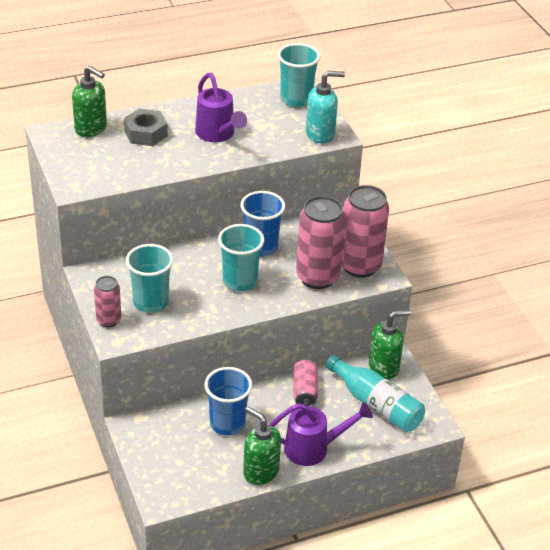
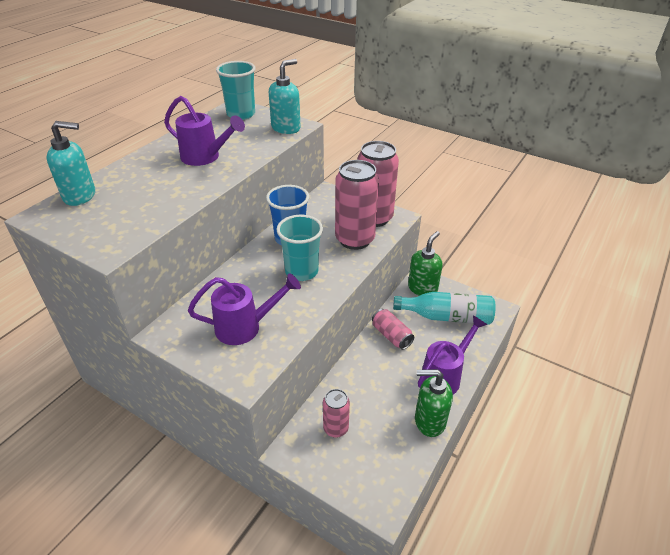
camera: 35 degrees left, 0 degrees up
green soap dispenser [72,66,107,137] -> turquoise soap dispenser [47,121,95,206]
pink can [94,276,121,327] -> pink can moved to [323,389,350,438]
grey nut [124,109,168,146] -> none
turquoise cup [126,244,173,313] -> purple watering can [188,273,301,345]
blue cup [204,367,252,436] -> none

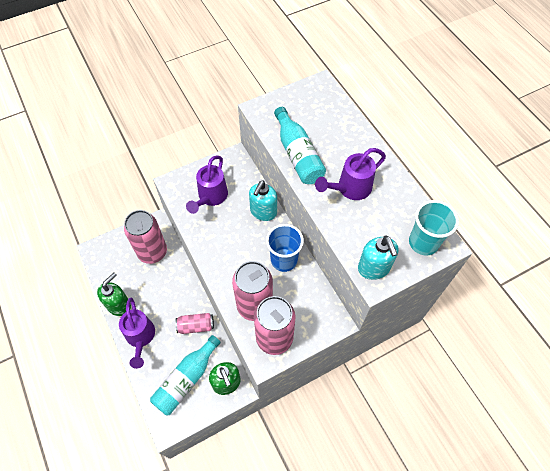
camera: 120 degrees right, 20 degrees up
turquoise soap dispenser [47,121,95,206] -> turquoise soap dispenser moved to [249,180,277,221]
turquoise cup [276,215,323,281] -> none
pink can [323,389,350,438] -> pink can [124,210,167,264], size x1.84
none -> turquoise bottle [274,107,326,184]

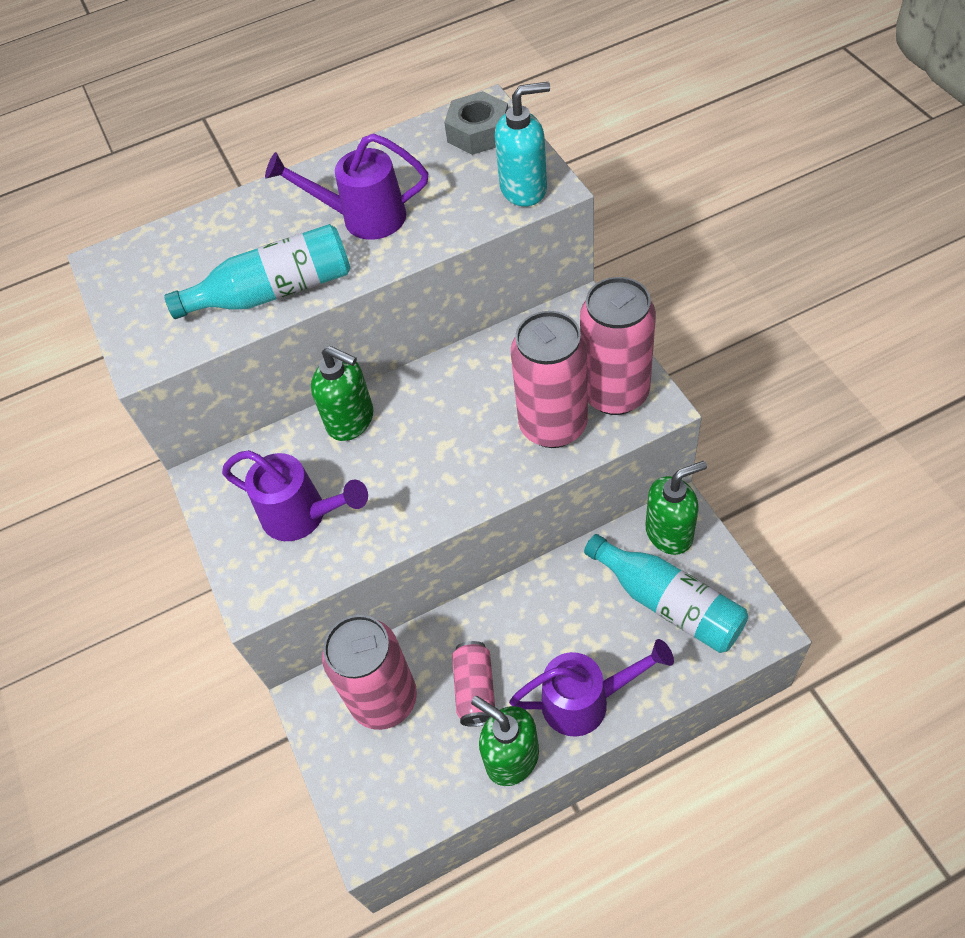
camera: 80 degrees left, 5 degrees down
pink can [176,313,214,334] -> pink can moved to [452,641,495,727]
turquoise soap dispenser [249,180,277,221] -> green soap dispenser [311,346,374,441]
blue cup [266,224,304,272] -> none
purple watering can [315,148,386,200] -> purple watering can turned 120 degrees clockwise [265,133,428,240]
turquoise cup [409,200,459,255] -> grey nut [444,91,508,155]

